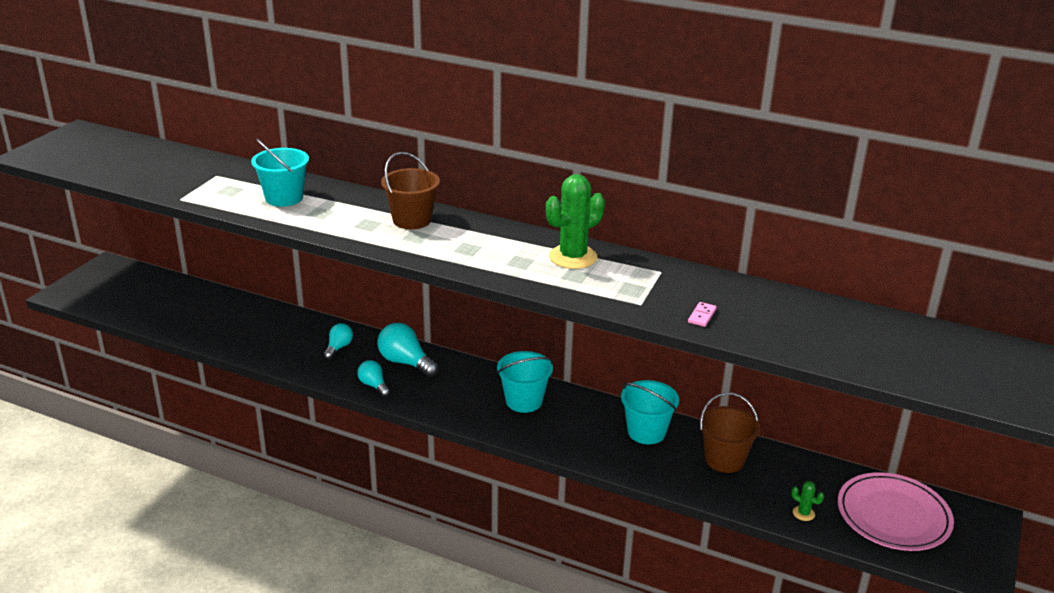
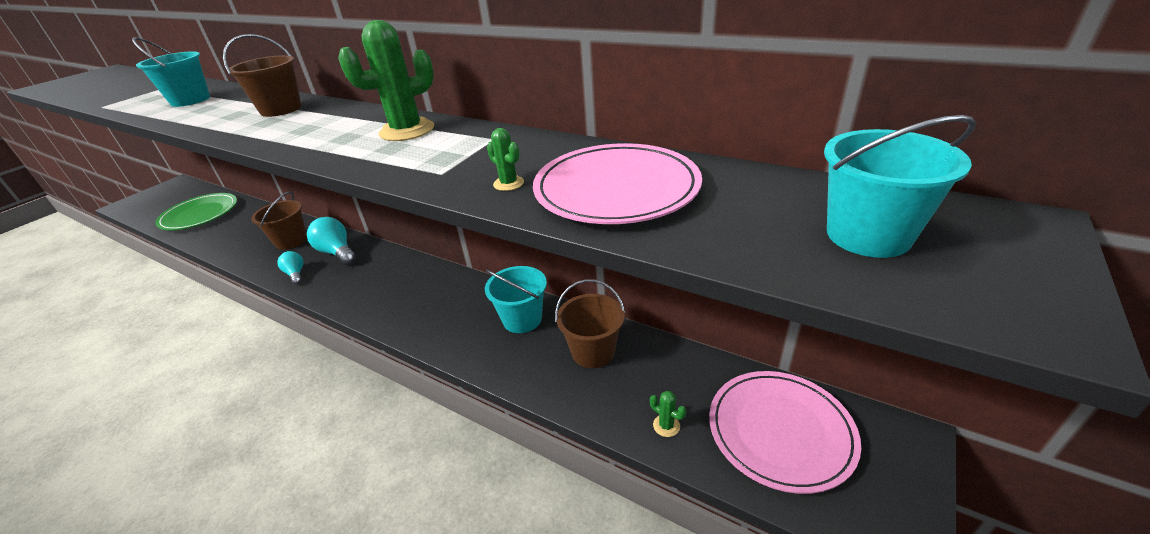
camera: 10 degrees right, 5 degrees up
turquoise light bulb [324,323,353,359] -> brown bucket [251,191,307,250]
turquoise bucket [497,351,553,413] -> turquoise bucket moved to [824,115,976,258]
pink domino [688,302,716,327] -> green cactus [487,128,524,191]
none -> green plate [156,193,237,230]
none -> pink plate [533,143,702,224]

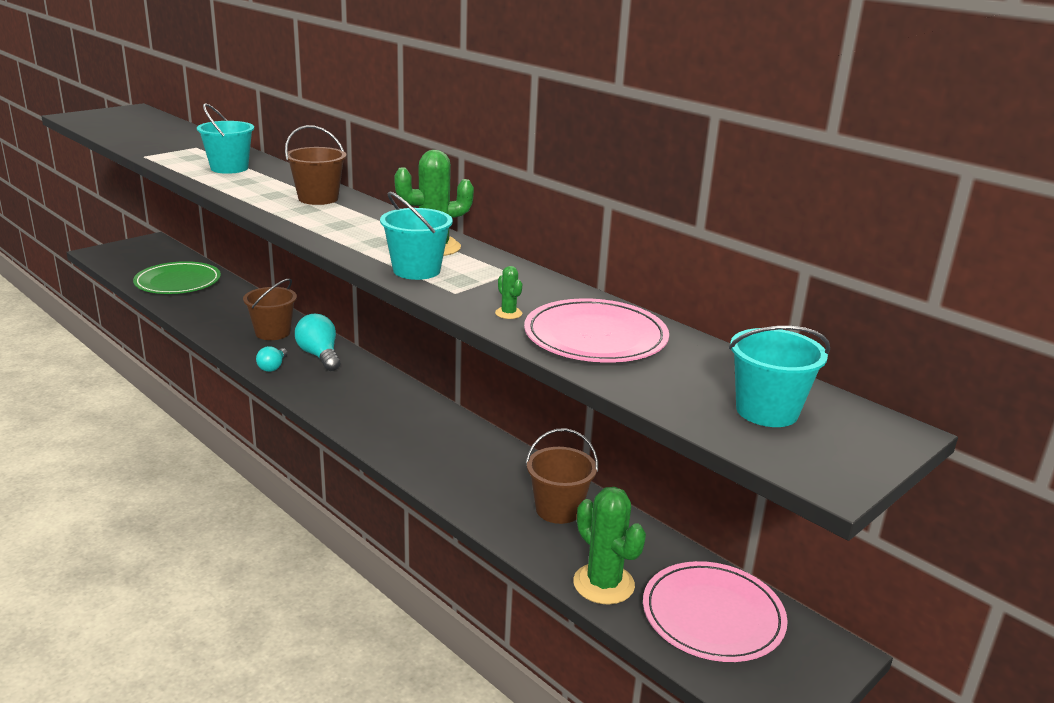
camera: 10 degrees right, 10 degrees down
turquoise light bulb [277,251,303,285] -> turquoise light bulb turned 150 degrees counterclockwise [256,346,288,372]
turquoise bucket [485,266,547,333] -> turquoise bucket moved to [380,192,453,280]
green cactus [650,391,686,437] -> green cactus [573,487,646,604], size x2.27

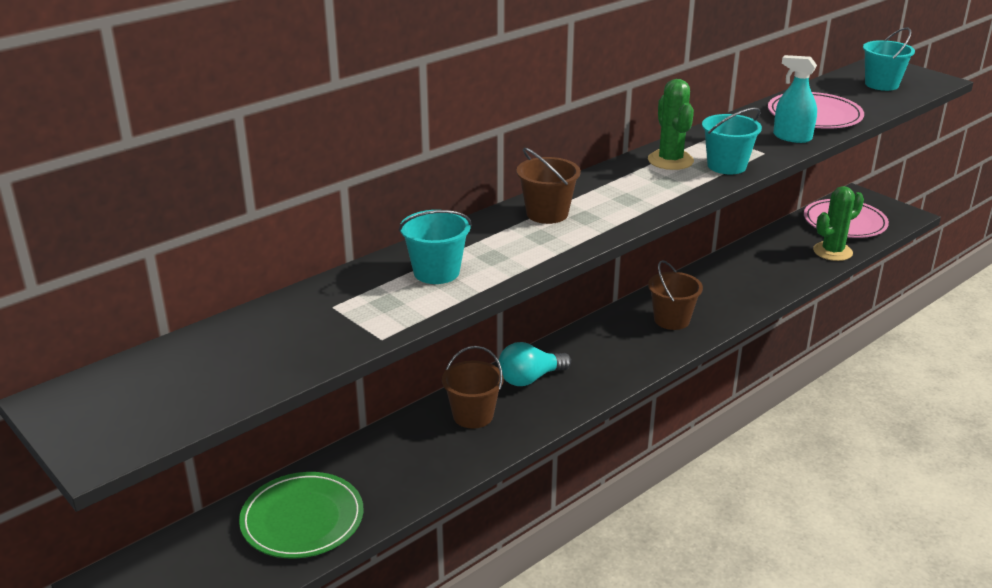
camera: 85 degrees left, 5 degrees up
turquoise light bulb [256,346,288,372] -> none
green cactus [495,266,522,319] -> turquoise spray bottle [773,55,817,143]
brown bucket [526,428,598,524] -> brown bucket moved to [648,260,703,330]

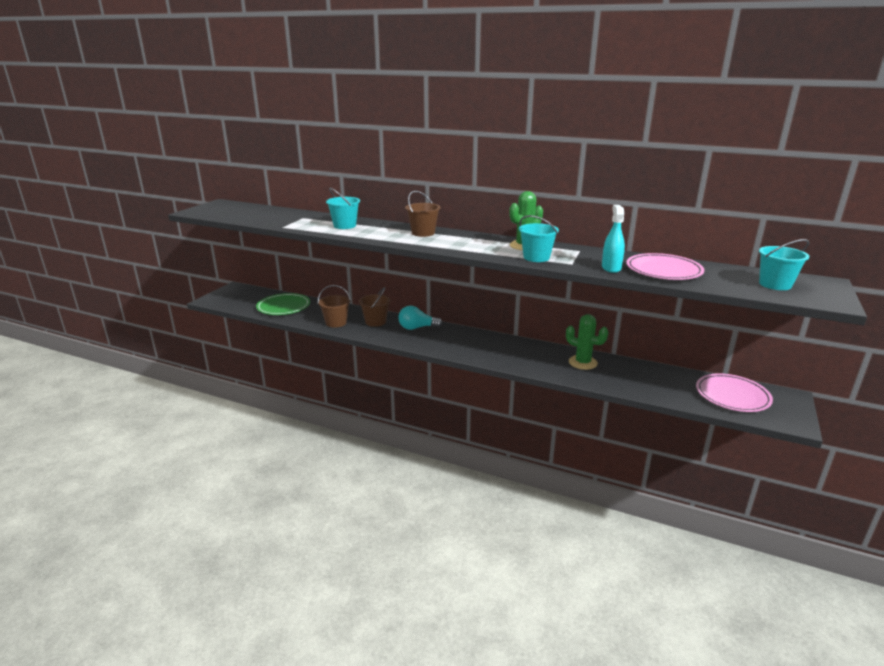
camera: 65 degrees right, 5 degrees down
turquoise light bulb [499,342,571,386] -> turquoise light bulb turned 45 degrees counterclockwise [398,305,442,330]
brown bucket [648,260,703,330] -> brown bucket moved to [318,285,351,328]
green cactus [813,186,864,261] -> green cactus moved to [566,314,609,370]

